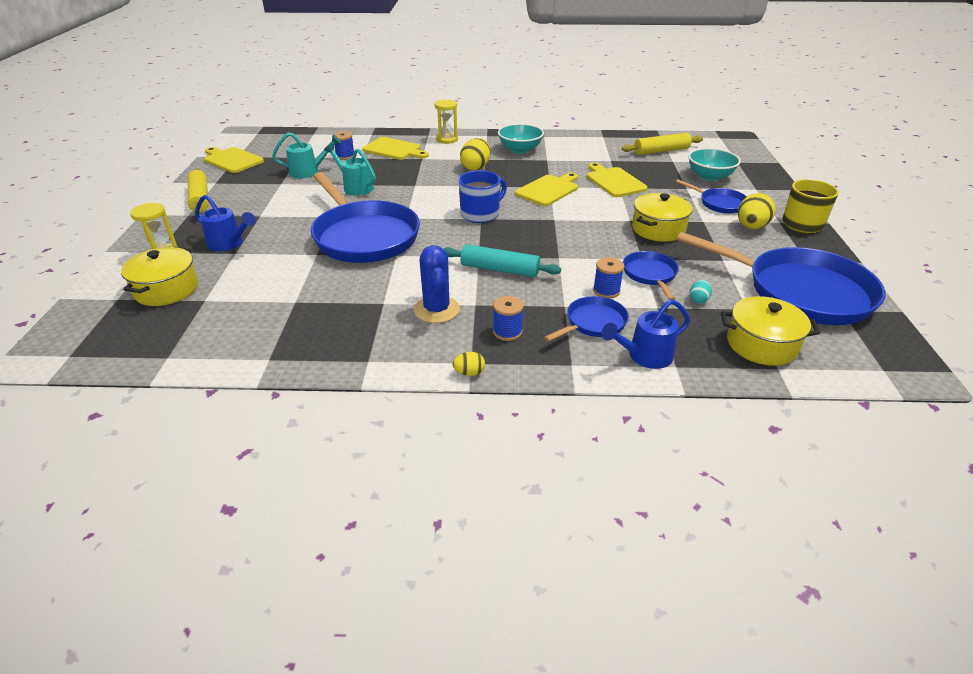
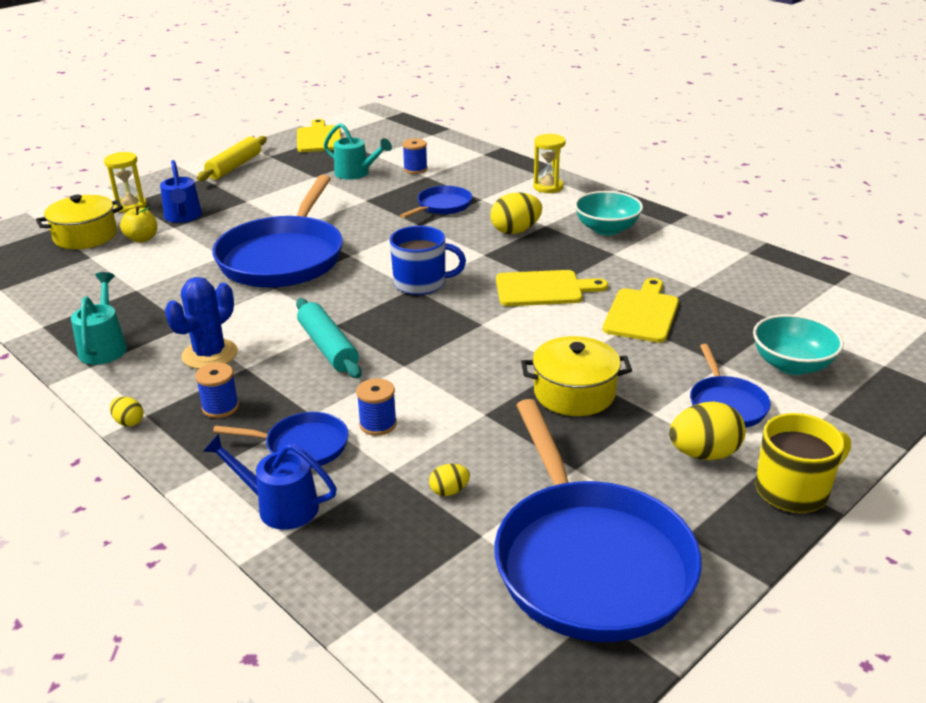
camera: 45 degrees right, 5 degrees down
turquoise watering can [324,143,376,195] -> turquoise watering can moved to [71,272,127,365]
yellow cutting board [362,137,429,160] -> none
yellow rolling pin [622,133,703,155] -> none
blue pan [623,251,679,300] -> blue pan moved to [400,186,472,218]
turquoise egg [690,280,712,303] -> yellow egg [429,464,470,496]
yellow pot [721,296,820,366] -> none
none -> yellow apple [120,206,157,243]

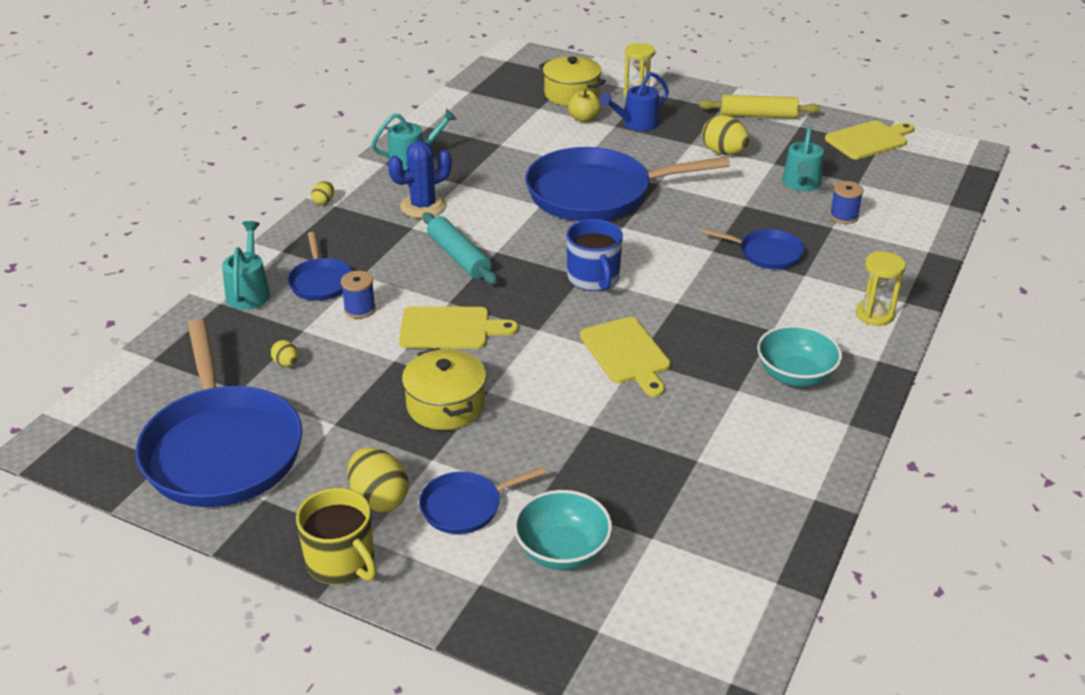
camera: 70 degrees right, 5 degrees up
blue cactus [165,277,238,369] -> blue cactus turned 45 degrees counterclockwise [388,141,452,218]
blue spool [195,363,239,418] -> none
blue watering can [202,434,337,530] -> turquoise watering can [222,221,270,310]
turquoise rolling pin [296,298,362,378] -> turquoise rolling pin turned 75 degrees counterclockwise [422,212,497,284]
yellow egg [491,192,542,234] -> yellow egg moved to [702,115,749,155]
blue pan [494,399,702,642] -> blue pan turned 75 degrees counterclockwise [136,319,302,507]
yellow cutting board [603,278,679,343] -> yellow cutting board moved to [399,306,518,349]

